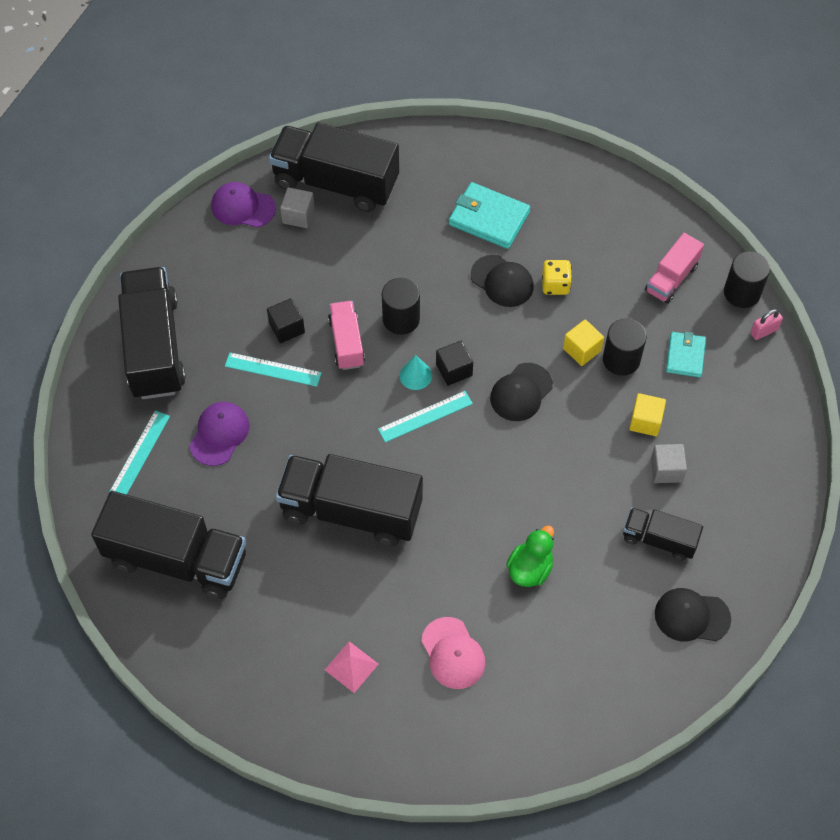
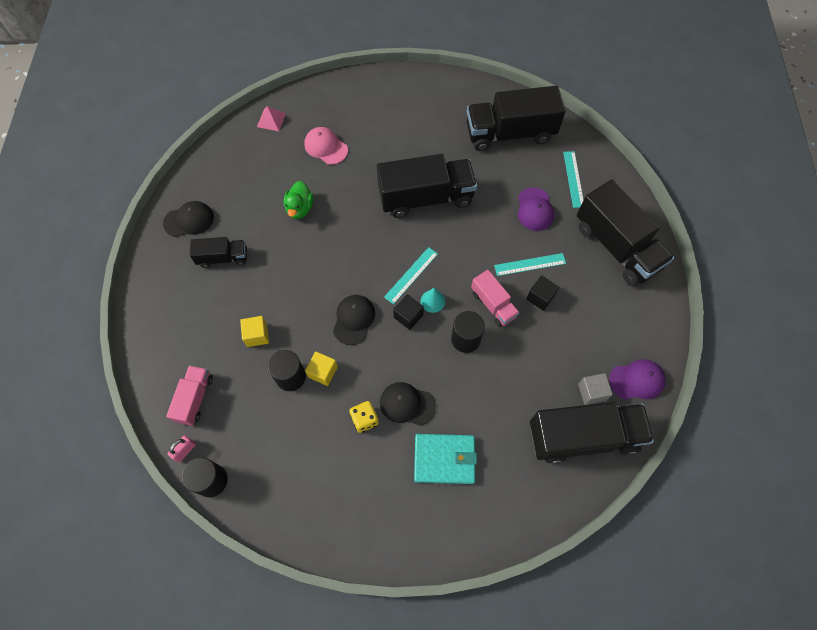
camera: 155 degrees right, 5 degrees up
pink pyramid [325,641,378,693] -> pink pyramid moved to [257,106,286,131]
pink truck [645,233,704,304] -> pink truck moved to [166,365,213,426]
grey cube [651,444,687,483] -> none
turquoise wallet [666,332,706,378] -> none

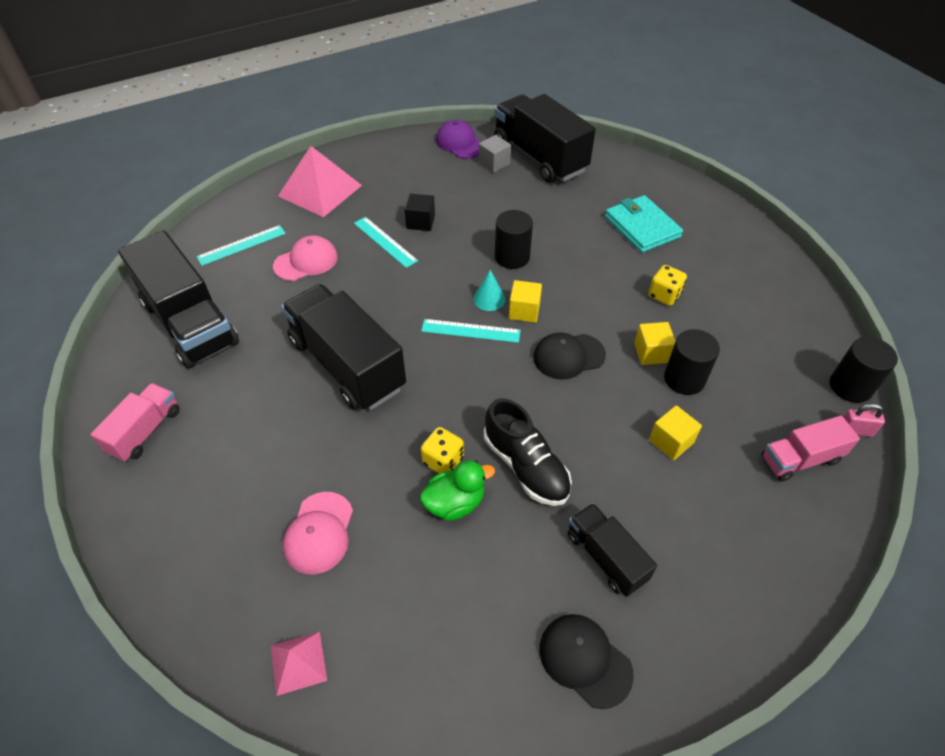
camera: 120 degrees left, 15 degrees down
black cap [380,382,436,426] -> none
black cube [393,294,424,330] -> yellow cube [509,280,542,323]
pink truck [471,270,519,327] -> pink truck moved to [90,383,180,462]
purple cap [518,187,554,231] -> pink cap [273,235,338,281]
black truck [577,179,674,286] -> pink pyramid [278,146,362,217]
none -> yellow dice [421,427,464,474]
none -> black shoe [484,398,572,506]

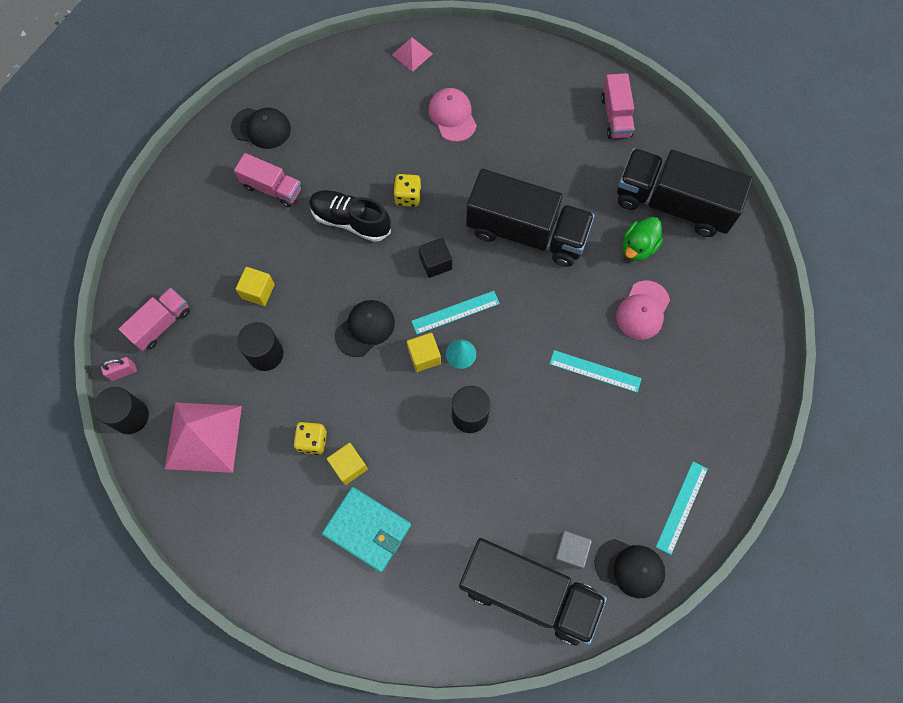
camera: 150 degrees right, 20 degrees up
turquoise ruler [196,225,286,266] -> turquoise ruler moved to [656,462,708,555]
pink pyramid [278,146,362,217] -> pink pyramid moved to [165,402,242,473]
black cube [405,194,435,231] -> black cube moved to [419,238,452,278]
green duck [420,460,495,521] -> green duck moved to [623,217,663,261]
purple cap [436,120,481,158] -> black cap [595,539,665,598]
black truck [567,503,657,597] -> pink truck [234,153,301,207]
yellow cube [634,322,675,365] -> yellow cube moved to [327,443,368,485]

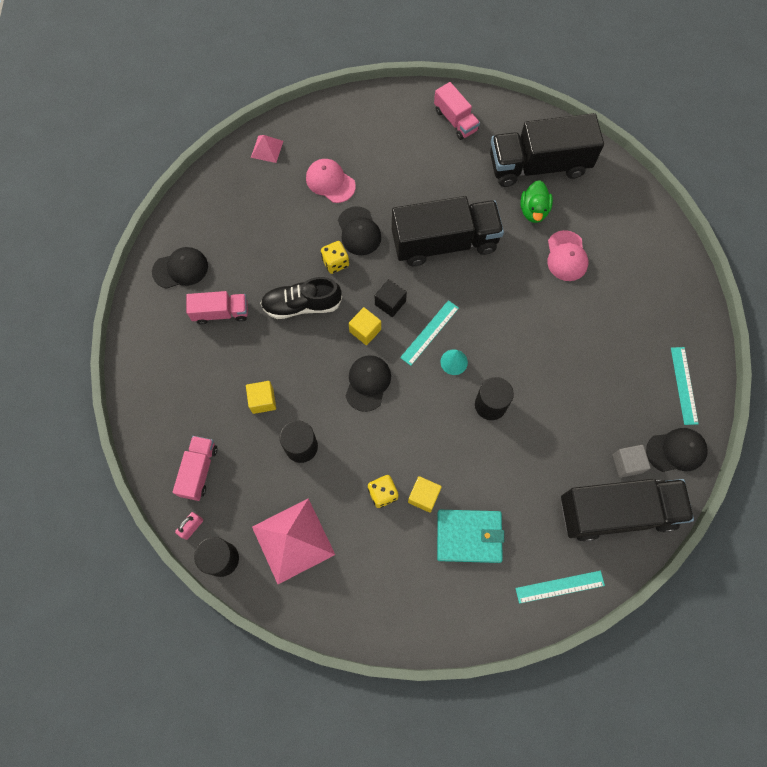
camera: 30 degrees left, 0 degrees up
yellow cube [407,333,441,372] -> yellow cube moved to [349,307,381,345]
turquoise ruler [550,350,642,393] -> turquoise ruler moved to [515,571,605,604]
none -> black cap [338,206,381,255]

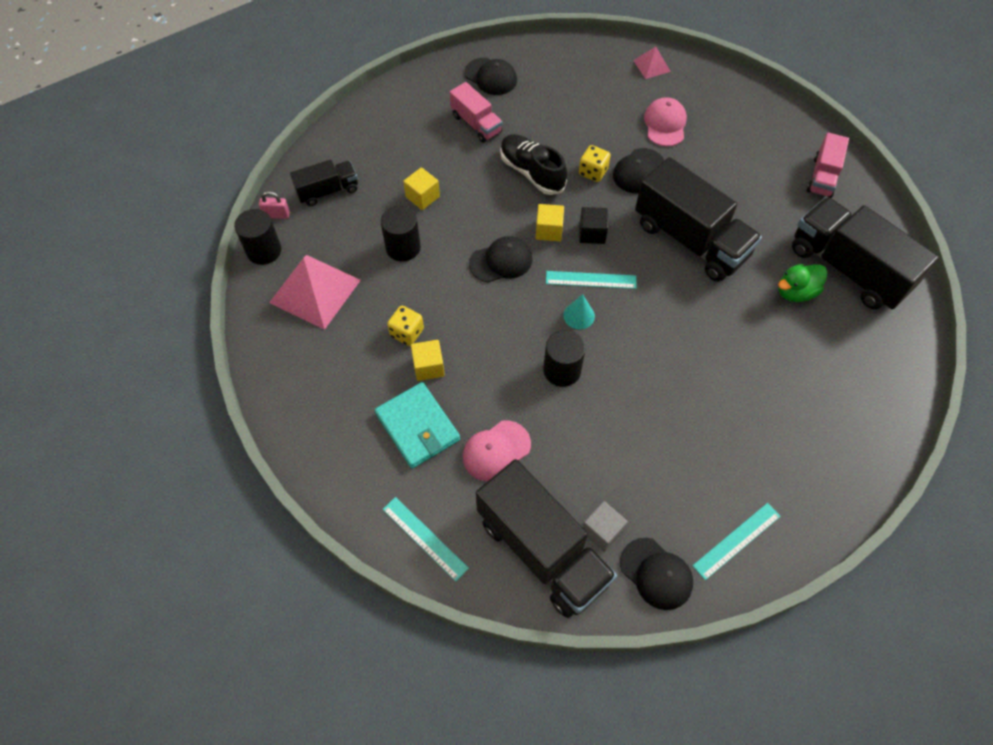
camera: 55 degrees right, 10 degrees down
pink truck [173,436,217,501] -> black truck [290,160,358,206]
pink cap [547,230,588,281] -> pink cap moved to [463,420,531,481]

